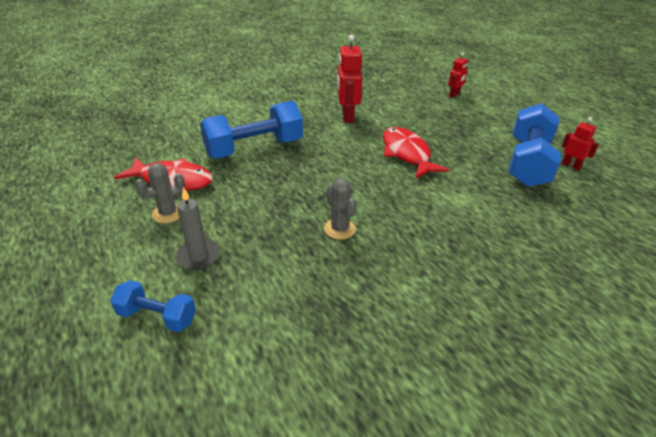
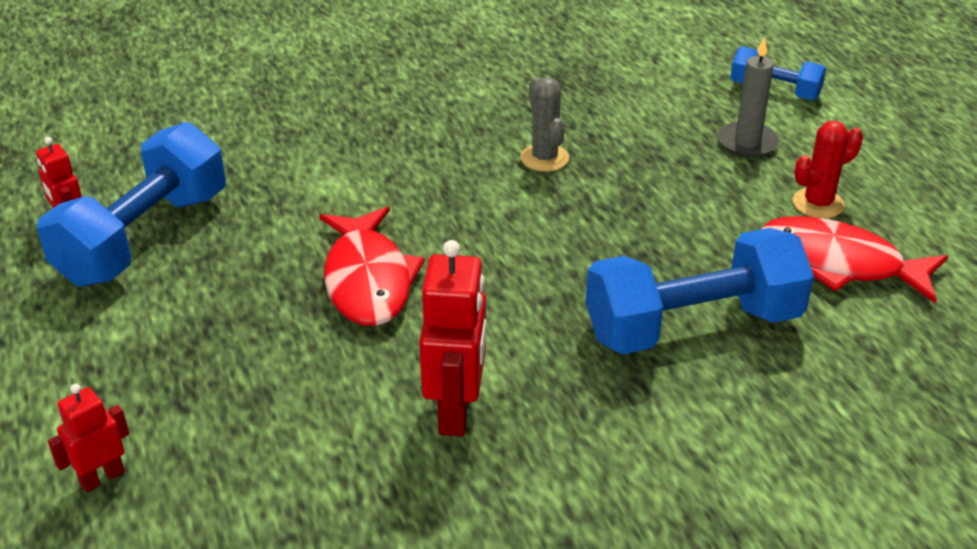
camera: 170 degrees left, 0 degrees up
grey cactus [135,163,185,223] -> red cactus [793,121,863,218]

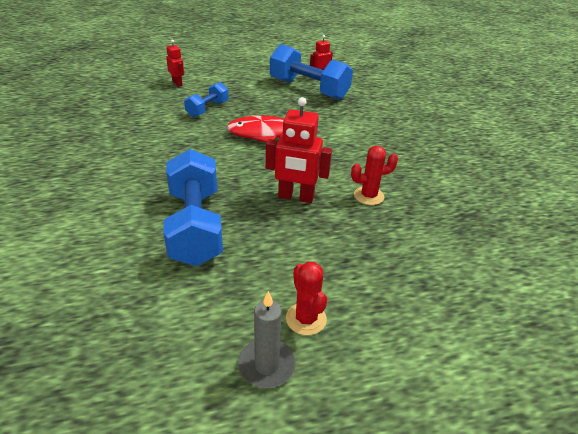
camera: 95 degrees right, 0 degrees up
red robot [419,240,486,437] -> red robot moved to [266,97,332,203]
grey cactus [521,77,569,172] -> red cactus [351,146,398,205]
grey candle [718,37,779,158] -> grey candle moved to [238,291,296,389]
blue dumbbell [730,46,826,100] -> blue dumbbell moved to [184,82,228,117]
red fish [760,216,948,304] -> none

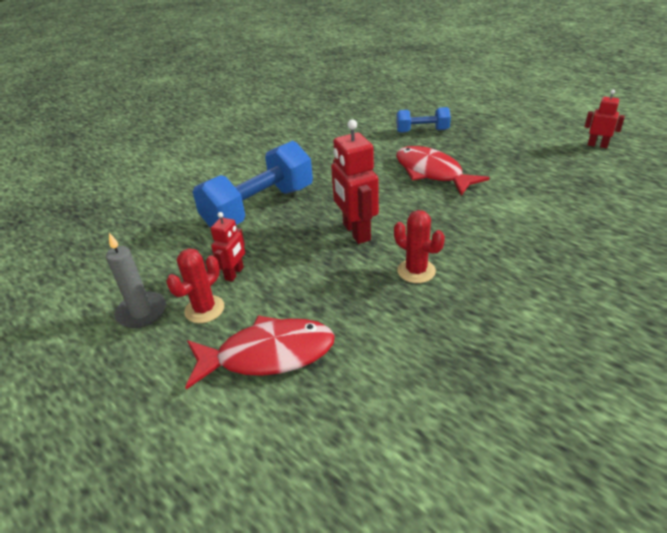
camera: 60 degrees right, 0 degrees up
red robot [166,39,184,87] -> red robot moved to [211,212,245,282]
blue dumbbell [270,44,353,100] -> none
none -> red fish [185,315,335,390]

